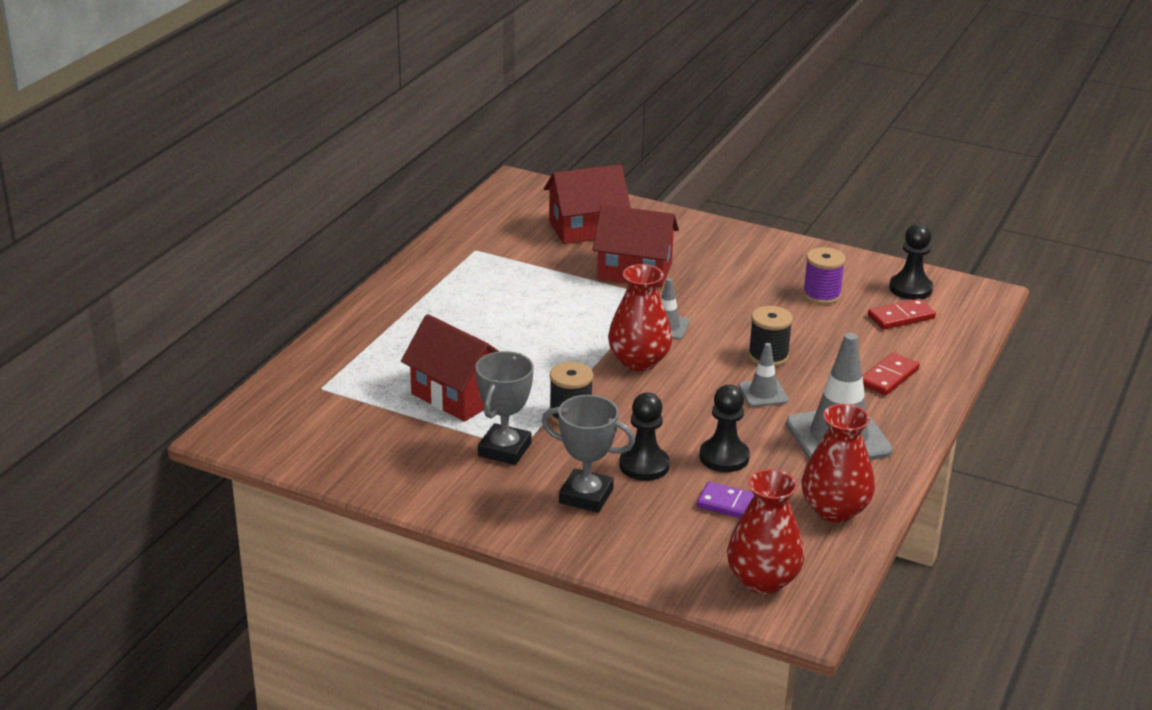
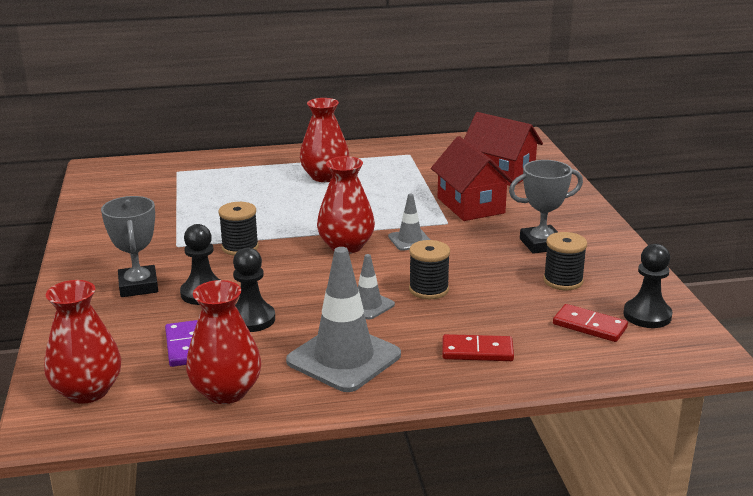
camera: 55 degrees right, 5 degrees down
red house [401,314,500,422] -> none
grey trophy [475,351,534,465] -> grey trophy moved to [509,160,583,254]
purple spool [803,247,846,305] -> black spool [543,232,587,290]
none -> red vase [300,98,350,182]

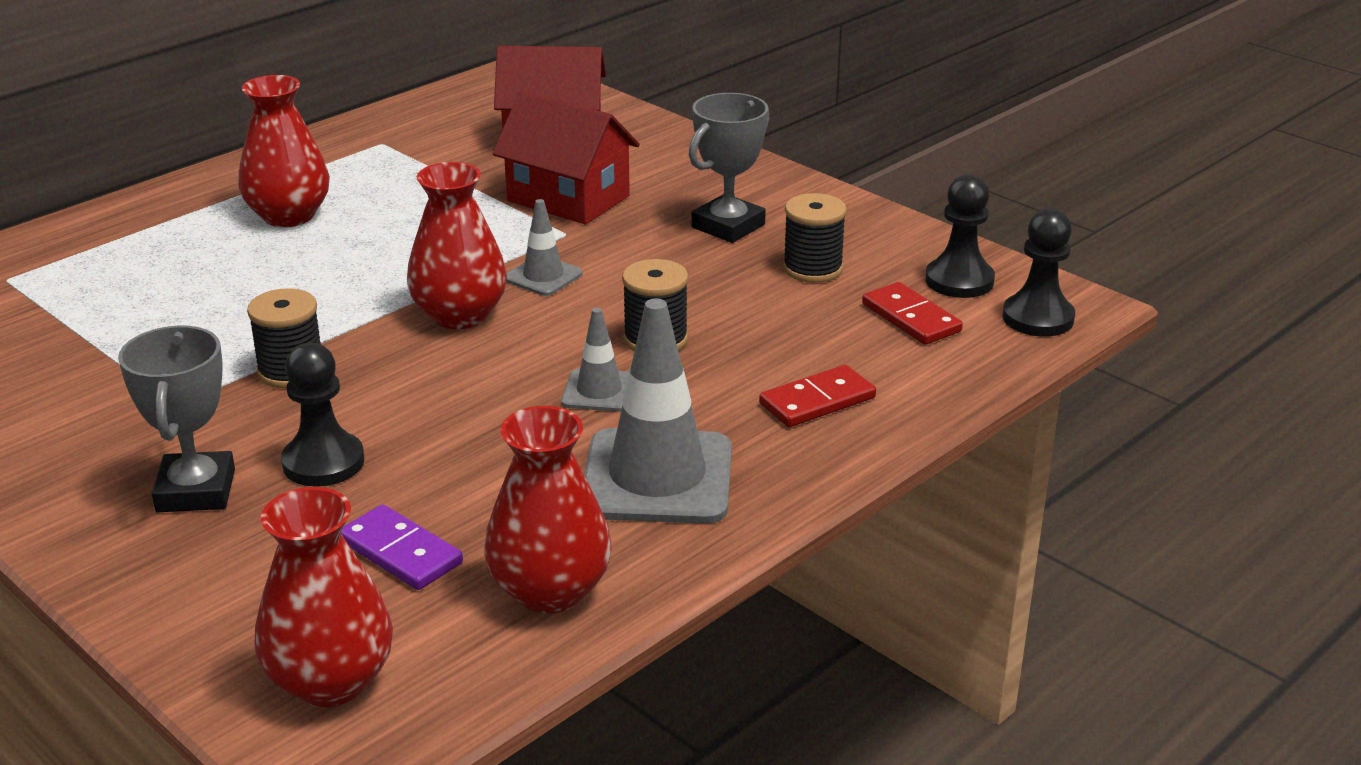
camera: 35 degrees left, 5 degrees up
grey trophy [101,196,158,297] -> grey trophy turned 45 degrees clockwise [118,326,235,512]
black pawn [233,247,275,332] -> black pawn moved to [1002,209,1075,337]
red domino [553,304,628,342] -> red domino turned 60 degrees clockwise [862,282,963,345]

